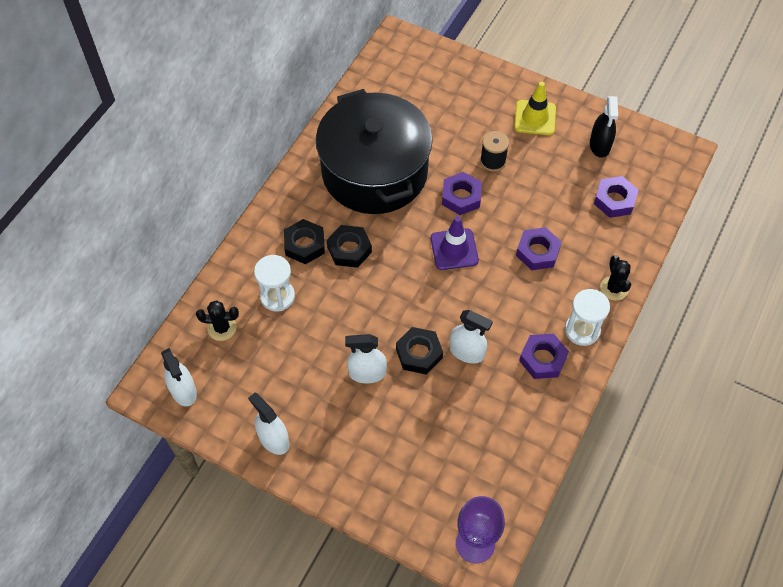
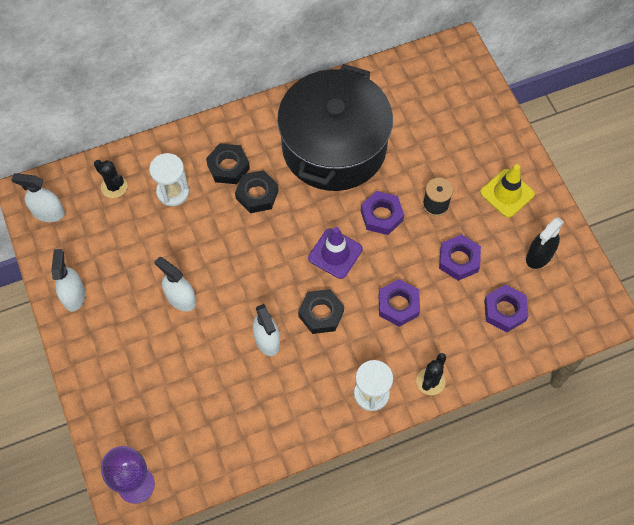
camera: 40 degrees right, 5 degrees up
white spray bottle [161,348,197,406] -> white spray bottle turned 90 degrees clockwise [12,173,65,222]
black nut [396,327,443,375] -> black nut moved to [298,289,344,334]
purple nut [519,334,569,379] -> purple nut moved to [439,234,481,281]

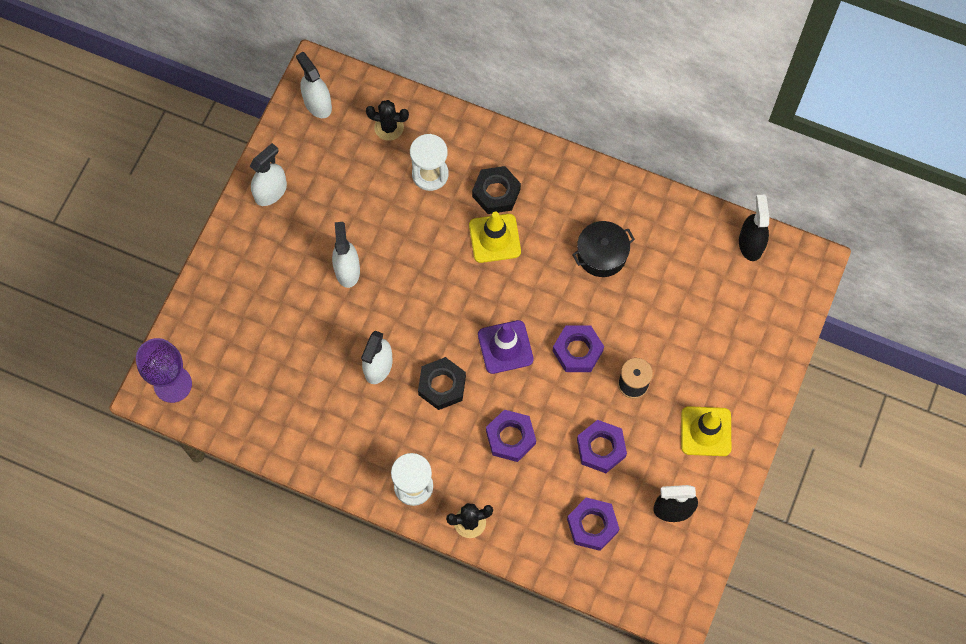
camera: 45 degrees right, 5 degrees up
black cactus [94,160,128,198] -> black cactus turned 75 degrees counterclockwise [366,100,409,141]
black nut [235,170,279,213] -> yellow traffic cone [469,211,521,263]
black pot [277,64,393,191] -> black pot [572,221,635,277], size x0.41
none -> black spray bottle [739,195,769,261]

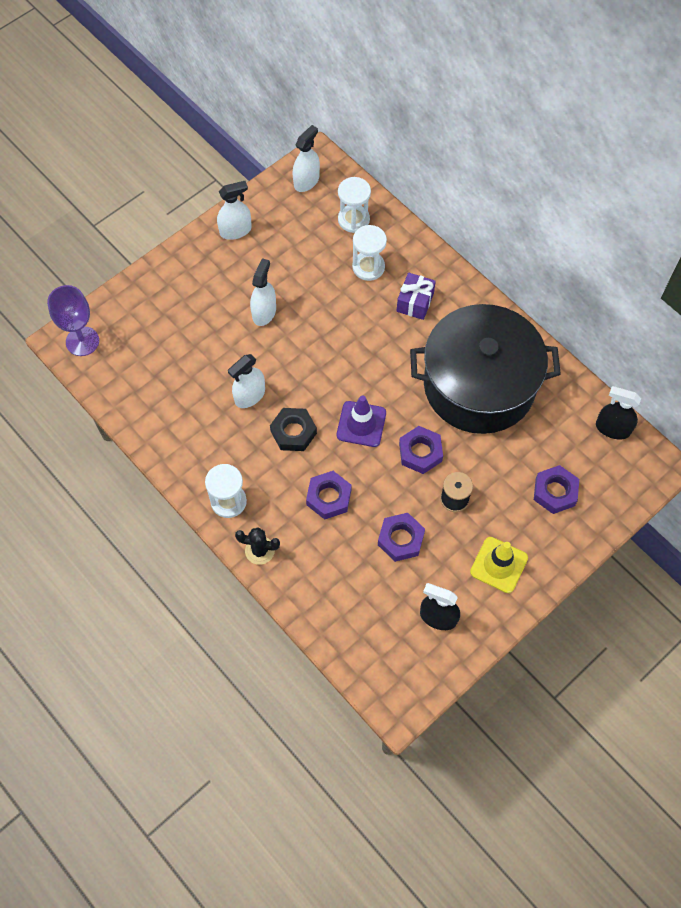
camera: 25 degrees right, 5 degrees down
white spray bottle [296,52,332,118] -> white spray bottle turned 45 degrees clockwise [293,125,320,192]
black cactus [366,100,409,141] -> white hourglass [338,177,371,233]
yellow traffic cone [469,211,521,263] -> none
black nut [472,166,521,214] -> purple gift [397,273,436,320]
purple nut [567,498,619,551] -> purple nut moved to [534,465,579,514]
black pot [572,221,635,277] -> black pot [410,304,561,434], size x2.46
black spray bottle [739,195,769,261] -> black spray bottle turned 90 degrees counterclockwise [596,386,641,439]

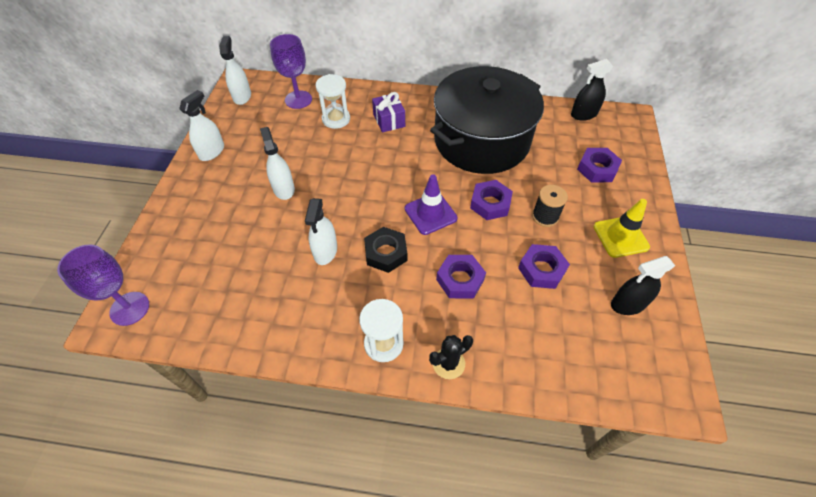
camera: 40 degrees left, 10 degrees down
white hourglass [338,177,371,233] -> purple goblet [270,34,312,109]

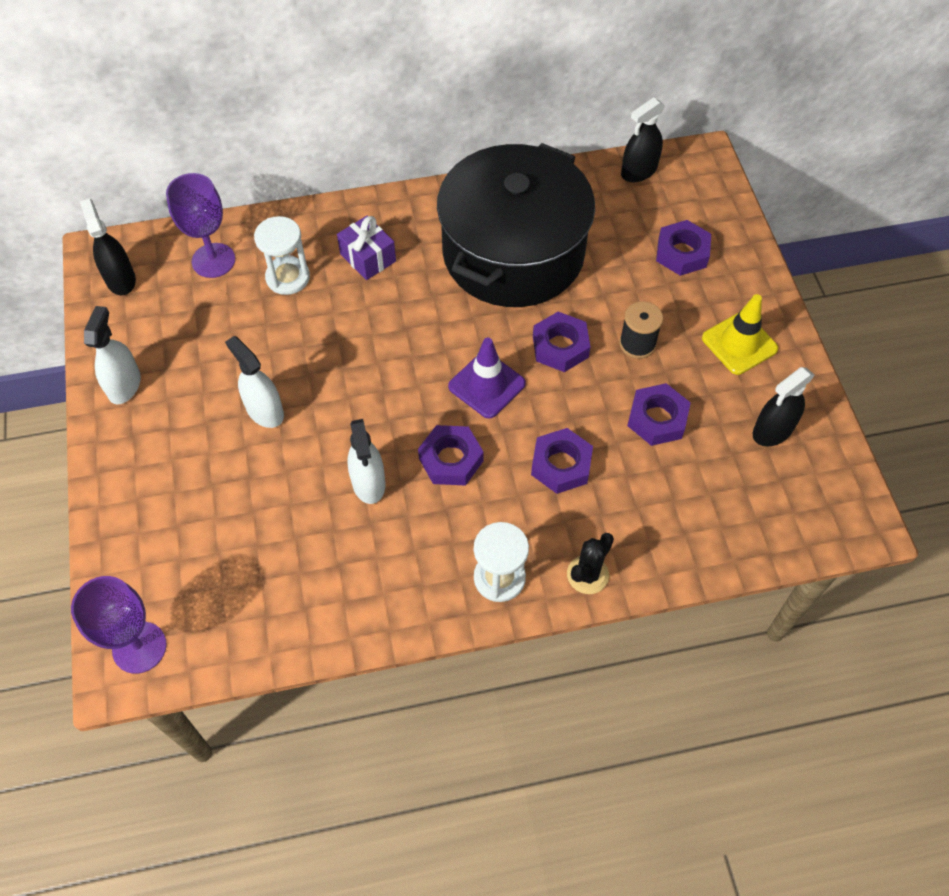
camera: 20 degrees left, 5 degrees up
white spray bottle [219,36,251,105] -> black spray bottle [80,199,136,295]
black nut [364,227,407,273] -> purple nut [418,425,484,486]

